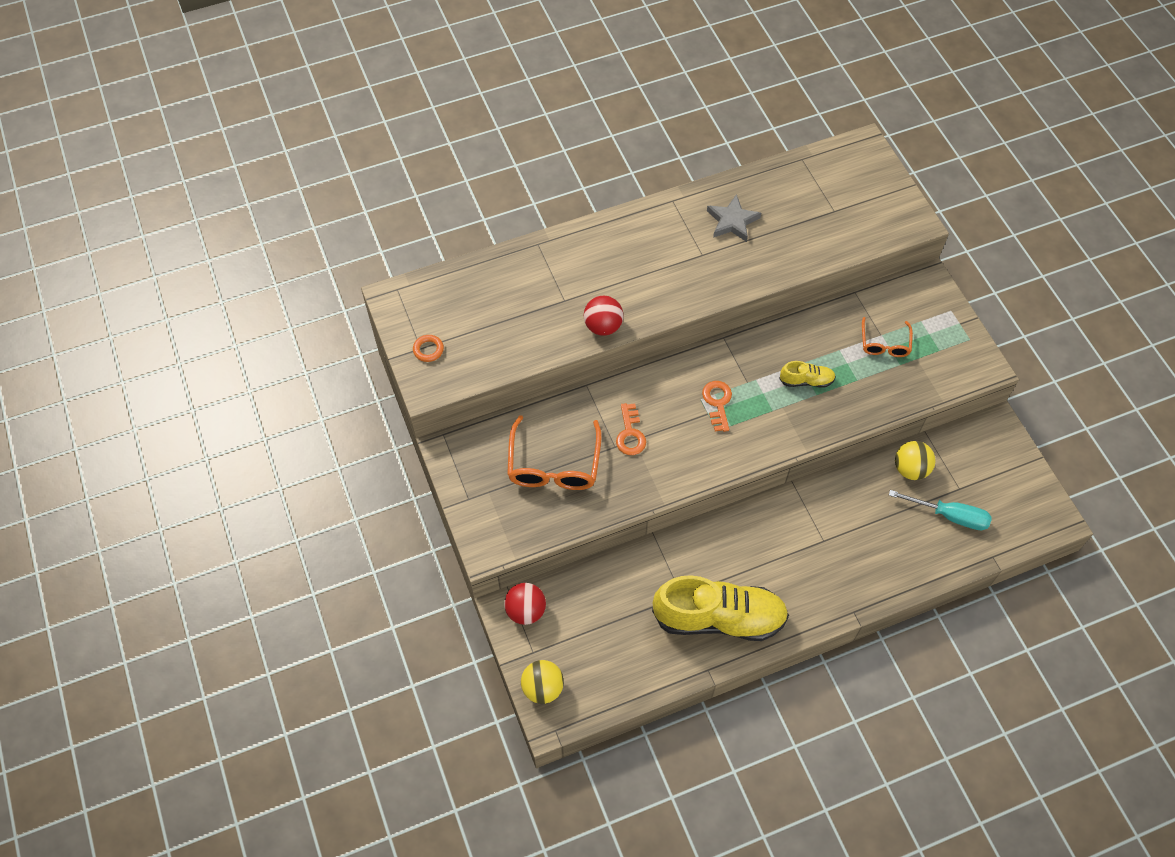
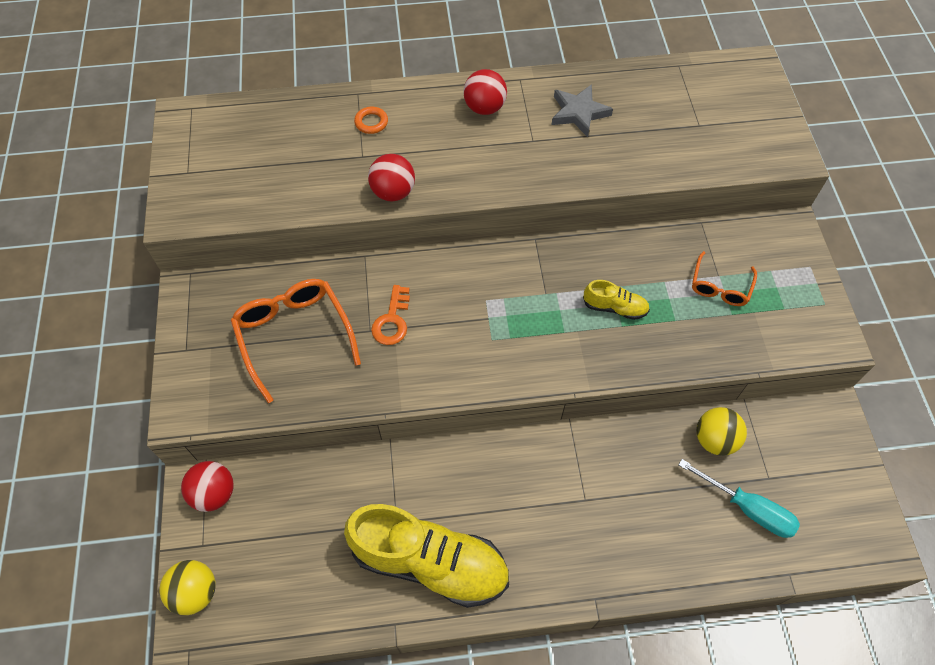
camera: 15 degrees right, 0 degrees up
orange ring [413,335,444,362] -> orange ring moved to [354,107,388,134]
orange glasses [507,415,602,490] -> orange glasses turned 135 degrees clockwise [230,279,361,403]
orange key [702,381,732,432] -> none
none -> red ball [463,69,507,115]

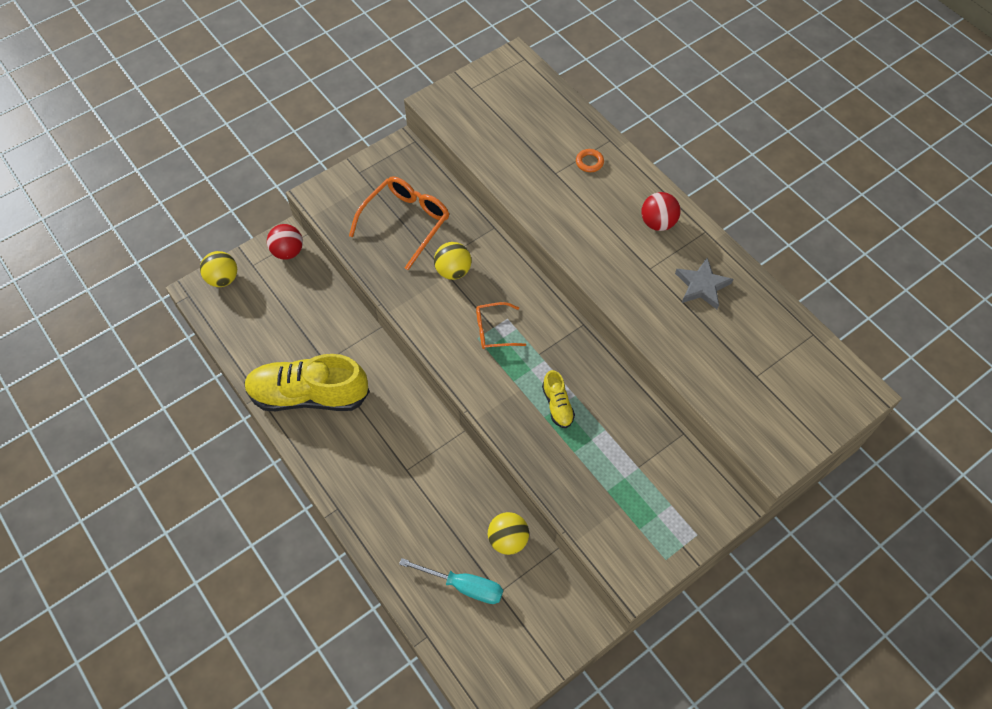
camera: 60 degrees right, 0 degrees up
yellow shoe [344,504,509,608] -> yellow shoe turned 105 degrees clockwise [244,354,370,411]
red ball [368,154,415,201] -> none
orange key [371,285,410,345] -> yellow ball [434,242,471,280]
turquoise screwdriver [679,459,800,538] -> turquoise screwdriver turned 75 degrees counterclockwise [399,558,503,604]
orange glasses [692,251,757,306] -> orange glasses moved to [476,302,526,349]

